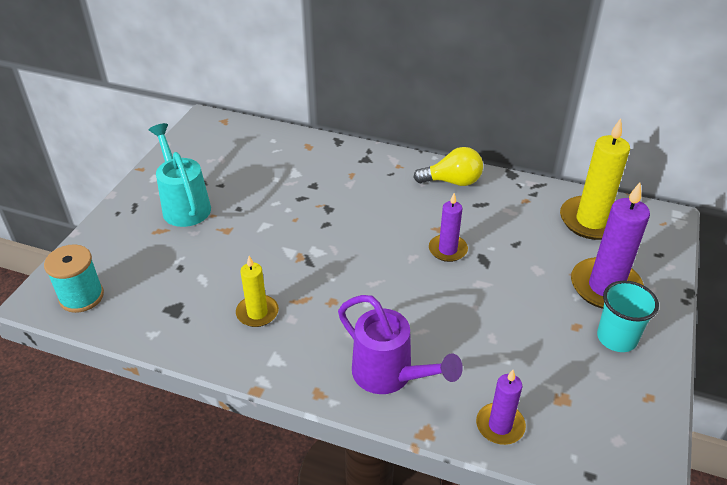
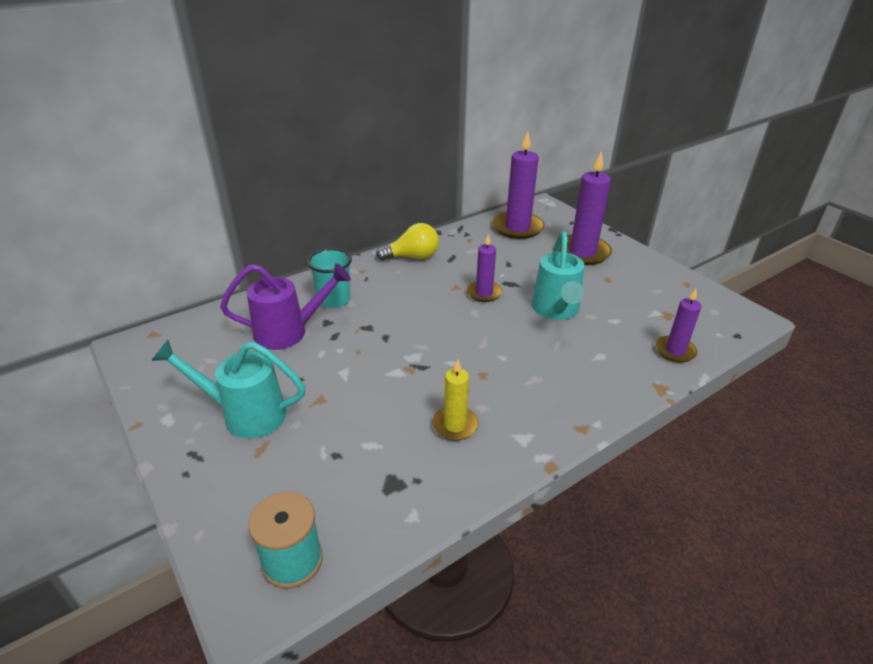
camera: 55 degrees left, 5 degrees down
purple watering can [338,295,463,394] -> purple watering can moved to [220,264,351,350]
yellow light bulb [413,147,483,186] -> yellow light bulb turned 45 degrees clockwise [376,223,439,261]
yellow candle [560,118,630,240] -> purple candle [492,131,544,239]
turquoise cup [597,281,659,352] -> turquoise cup moved to [307,248,352,308]
none -> turquoise watering can [532,231,584,320]

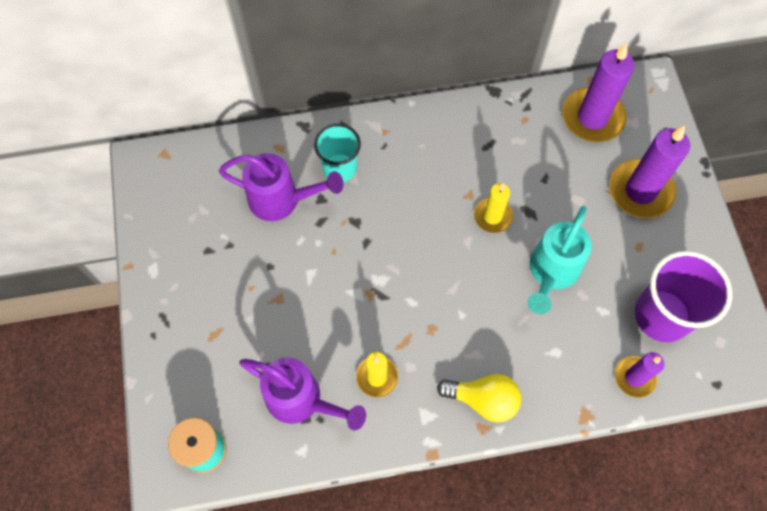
camera: 25 degrees right, 30 degrees up
turquoise watering can [151,340,305,438] -> none
yellow light bulb [376,223,439,261] -> yellow light bulb moved to [437,374,522,423]
purple candle [467,234,502,302] -> yellow candle [474,183,513,233]
none -> purple watering can [239,357,366,430]
none -> purple cup [635,251,732,342]

